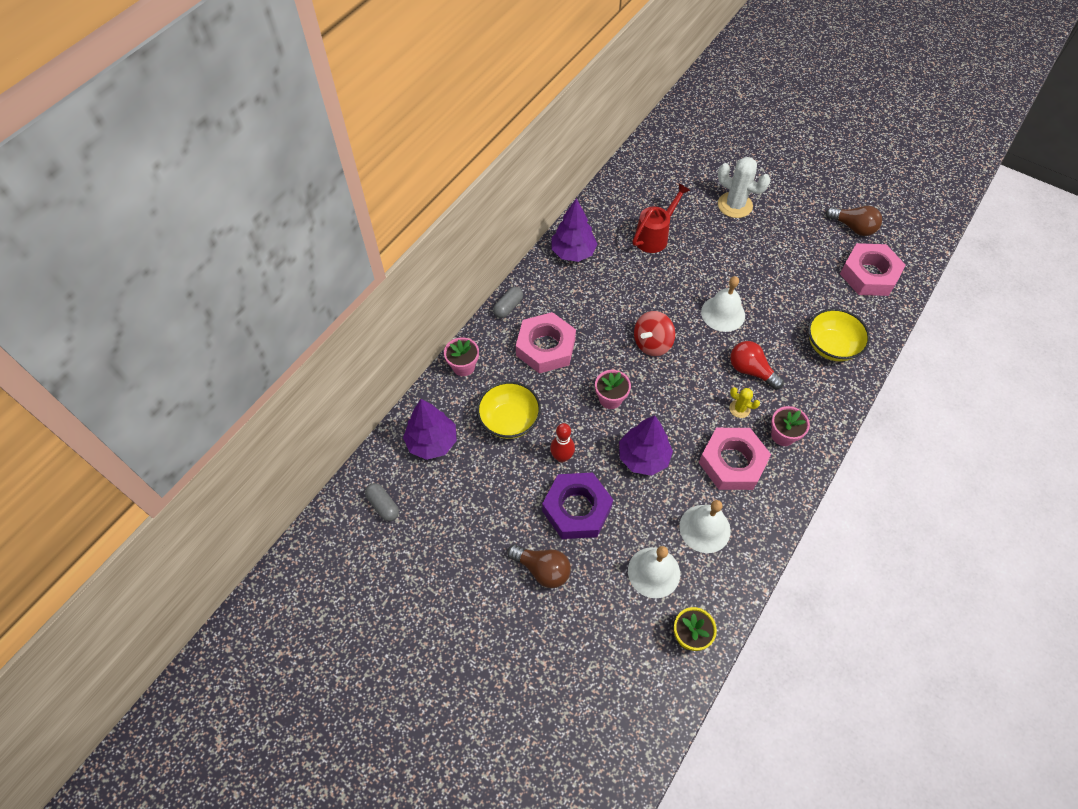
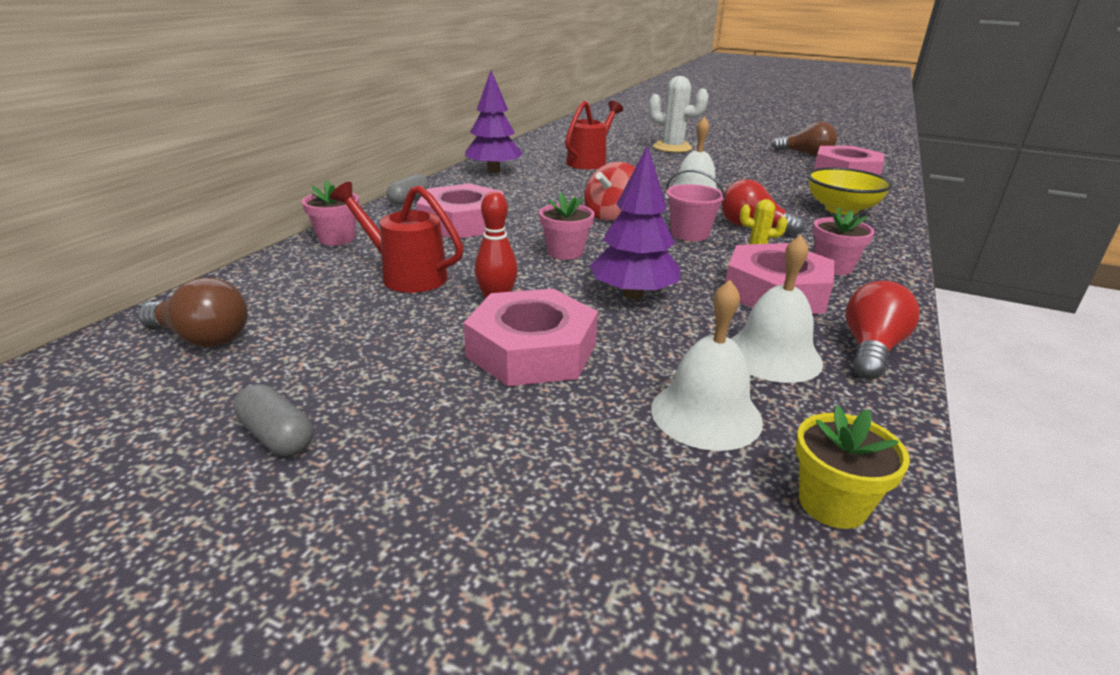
camera: 10 degrees left, 30 degrees down
grey capsule [365,483,399,521] -> grey capsule moved to [234,384,313,456]
purple tree [403,399,457,460] -> none
yellow bowl [477,381,541,439] -> red watering can [330,182,464,293]
brown light bulb [507,544,571,588] -> brown light bulb moved to [138,277,248,348]
purple nut [542,473,613,539] -> pink nut [464,289,598,386]
none -> pink bucket [666,169,725,241]
none -> red light bulb [845,280,920,379]

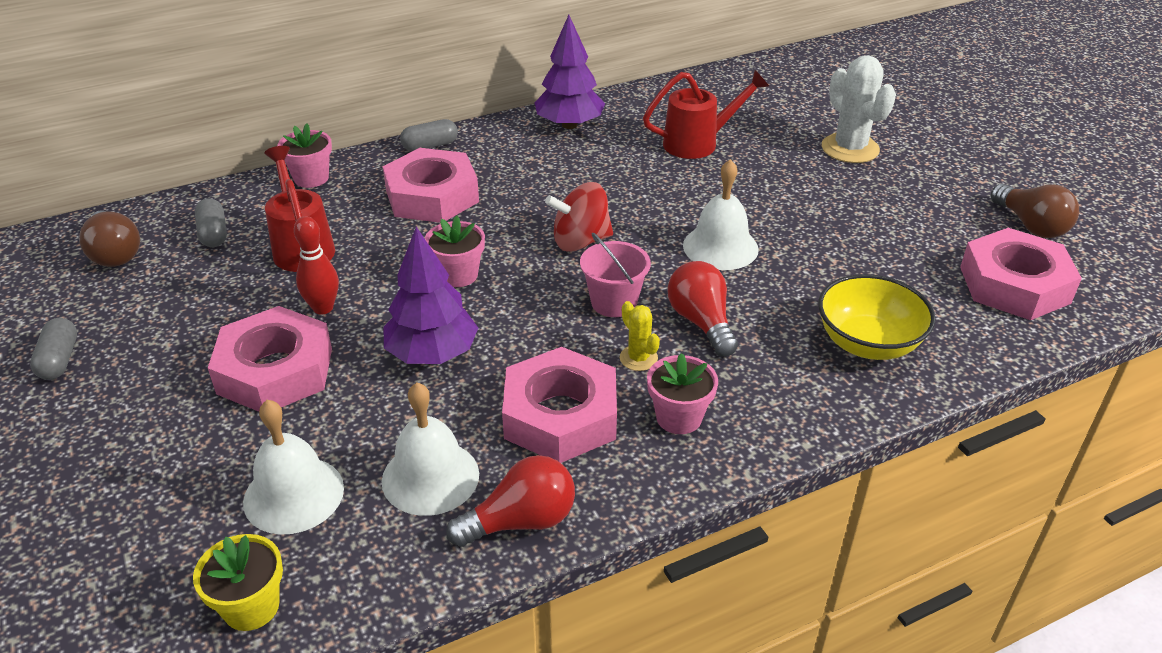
camera: 40 degrees right, 10 degrees up
none -> grey capsule [195,198,227,247]

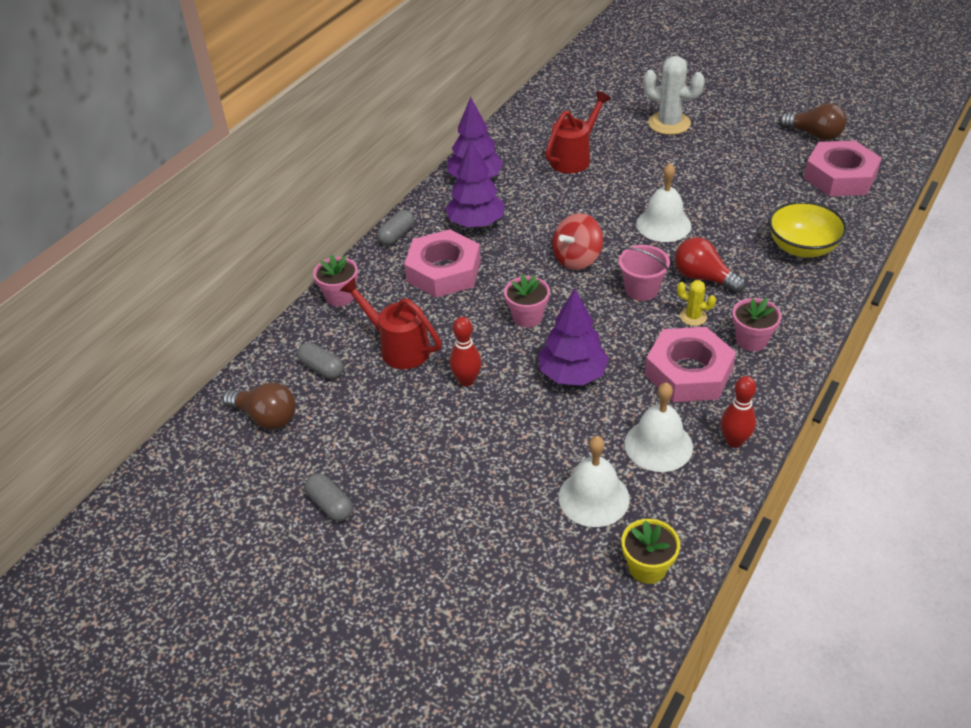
camera: 30 degrees left, 5 degrees up
pink nut [208,306,332,412] -> none
red light bulb [446,455,575,547] -> red bowling pin [721,376,756,448]
none -> purple tree [445,140,505,227]

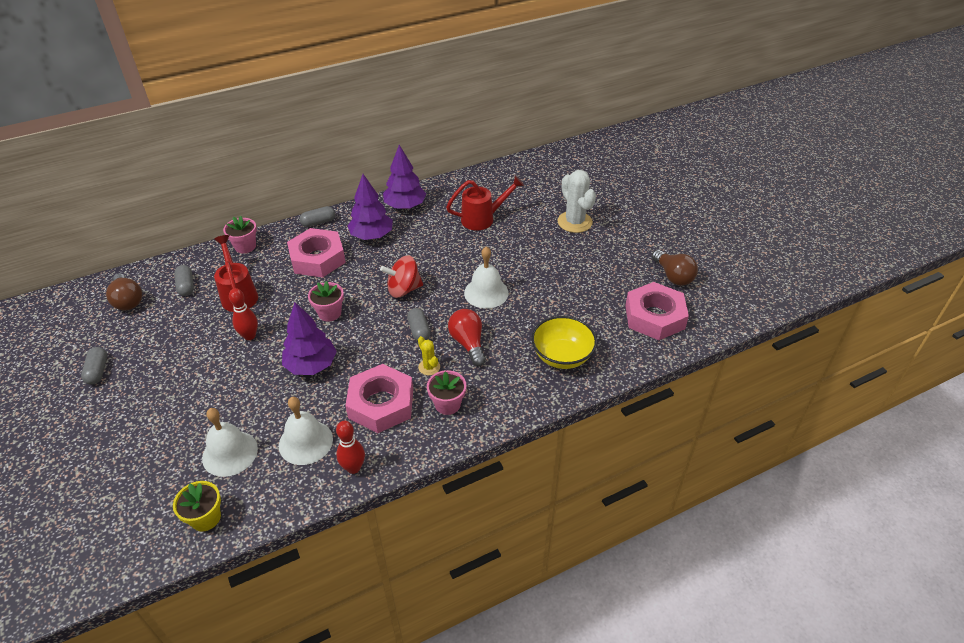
camera: 30 degrees right, 0 degrees up
pink bucket [618,245,670,301] -> grey capsule [407,308,430,341]

